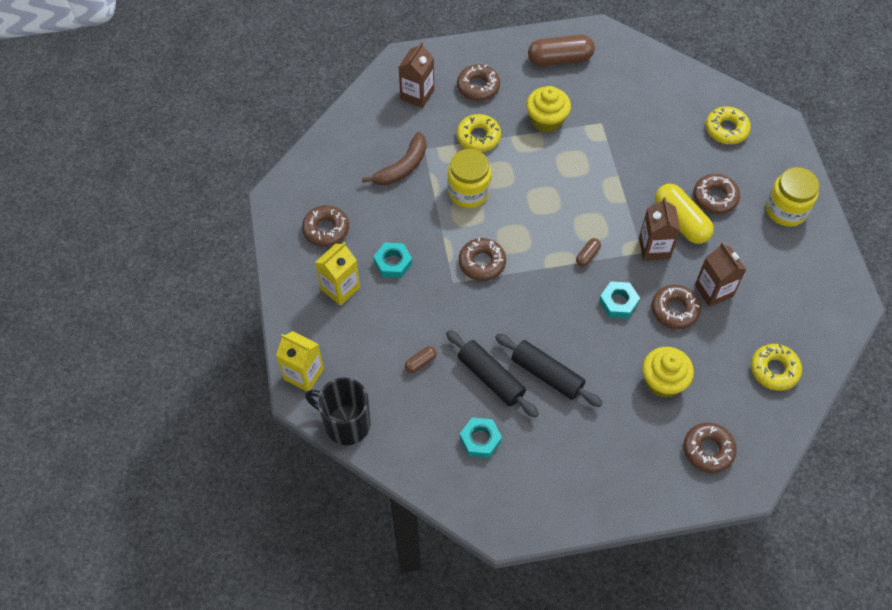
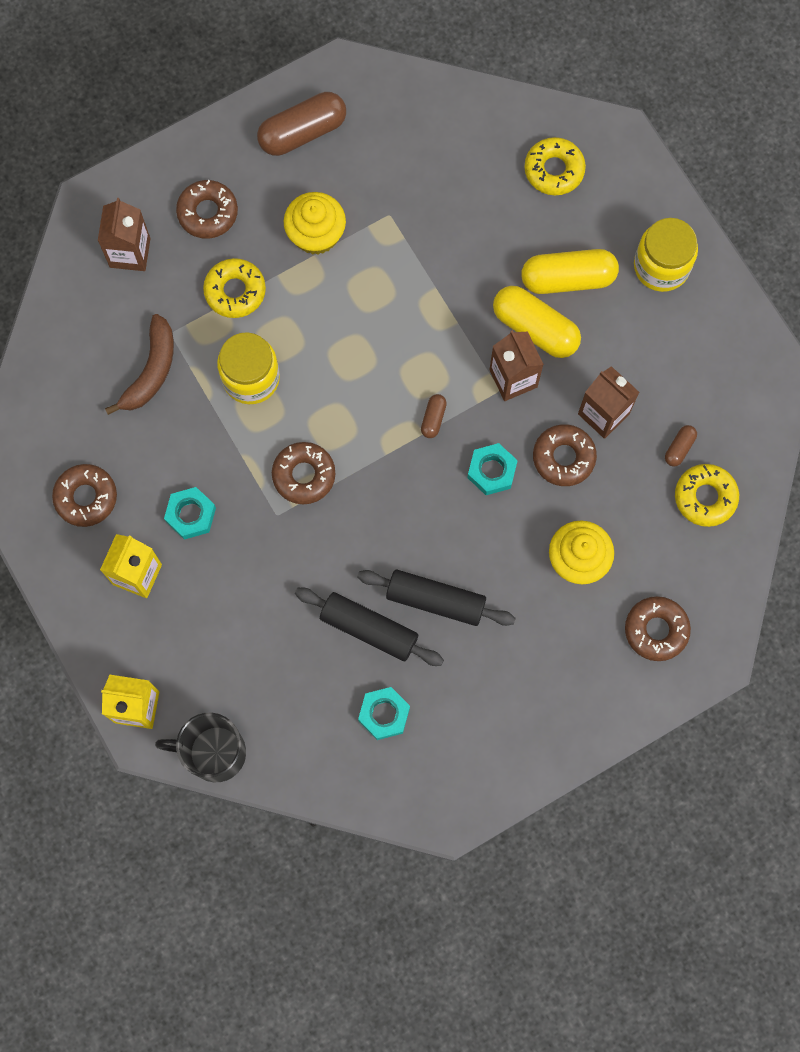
camera: 20 degrees left, 15 degrees up
brown capsule [405,346,437,373] -> brown capsule moved to [665,425,697,467]
brown donut [693,174,740,214] -> yellow capsule [521,249,619,294]

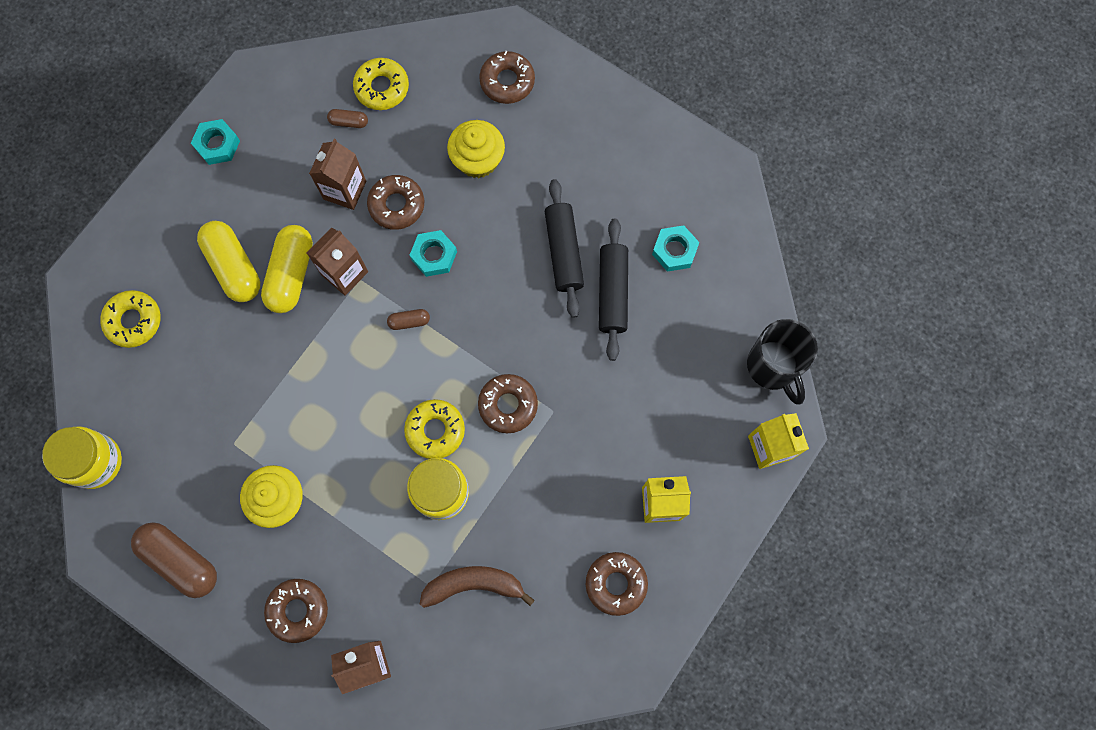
camera: 115 degrees left, 0 degrees up
turquoise nut [164,487,216,540] -> turquoise nut moved to [191,119,240,165]
yellow donut [203,258,266,318] -> yellow donut moved to [404,399,465,459]
yellow jar [634,218,698,292] -> yellow jar moved to [42,427,122,489]

